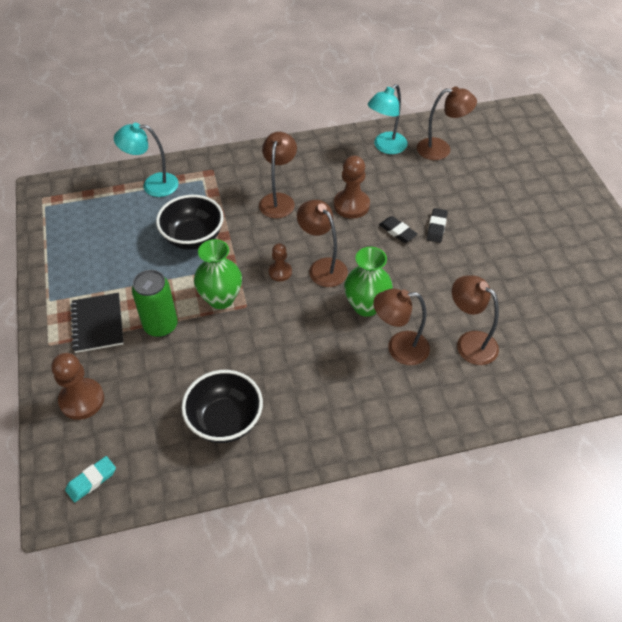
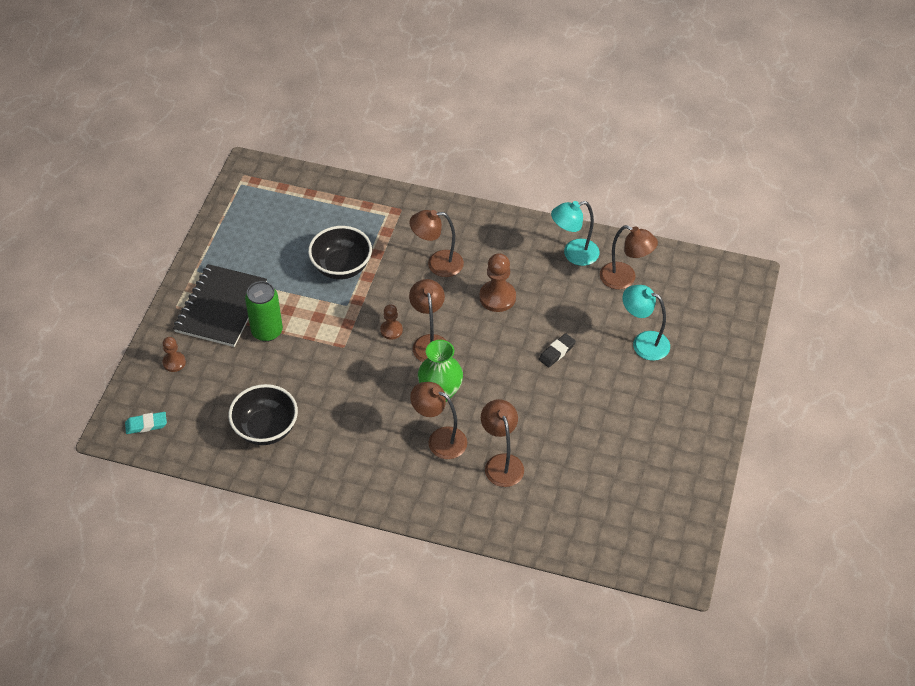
camera: 30 degrees right, 0 degrees up
brown pawn [51,353,104,420] -> brown pawn [162,337,186,372], size x0.60
black notebook [70,293,124,353] -> black notebook [173,264,267,347], size x1.52
turquoise lamp [114,123,179,197] -> turquoise lamp moved to [622,285,670,361]
green vase [194,239,242,309] -> none
brown lamp [259,132,297,218] -> brown lamp turned 135 degrees counterclockwise [409,210,464,277]
black eraser [379,216,418,243] -> none

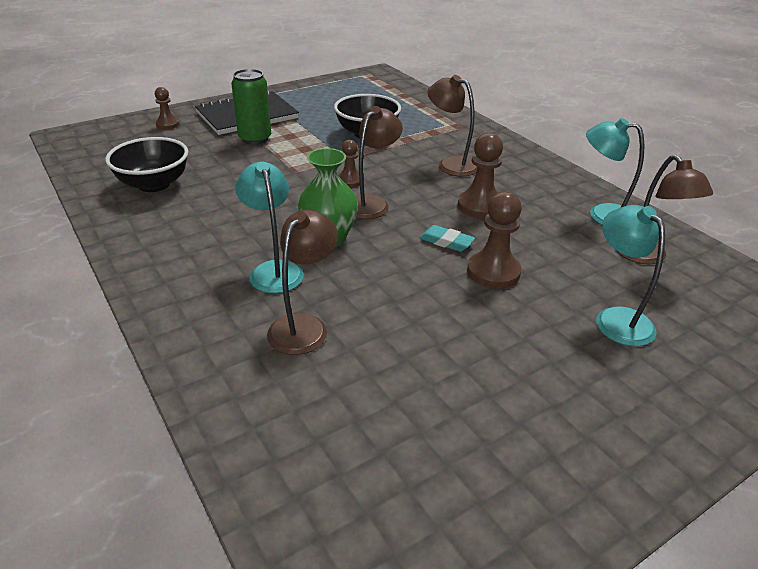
camera: 40 degrees right, 15 degrees down
turquoise eraser [125,412,167,434] -> turquoise eraser moved to [420,225,475,252]
brown lamp [410,382,467,459] -> turquoise lamp [235,162,304,293]
black eraser [539,333,576,367] -> brown pawn [467,191,522,289]

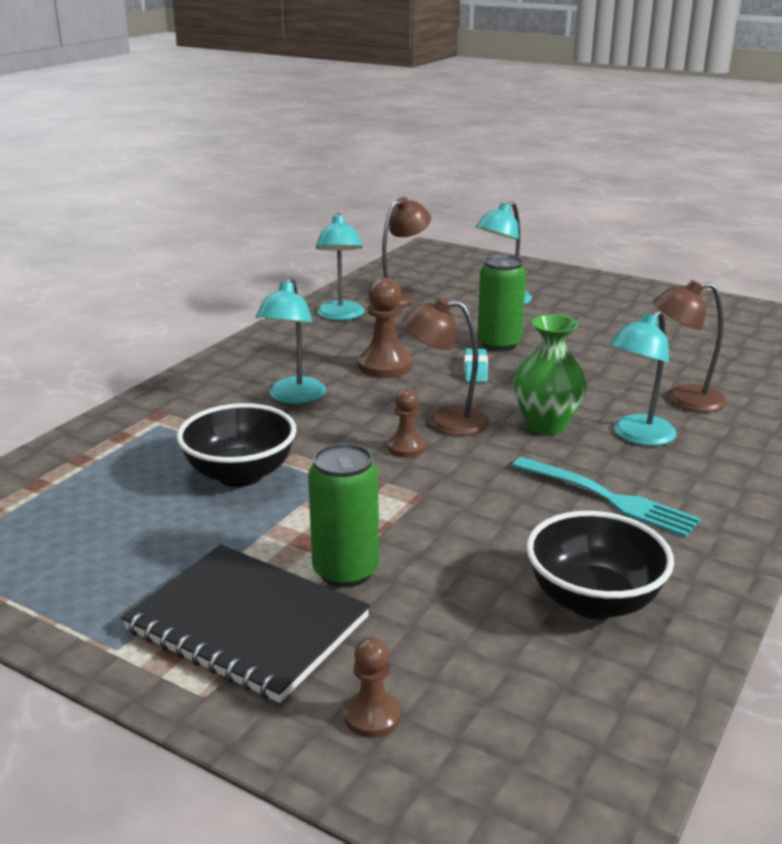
camera: 115 degrees left, 10 degrees down
brown lamp [427,75,477,177] -> turquoise lamp [256,277,326,404]
brown pawn [467,191,522,289] -> green can [477,254,526,352]
none -> turquoise fork [512,457,701,537]

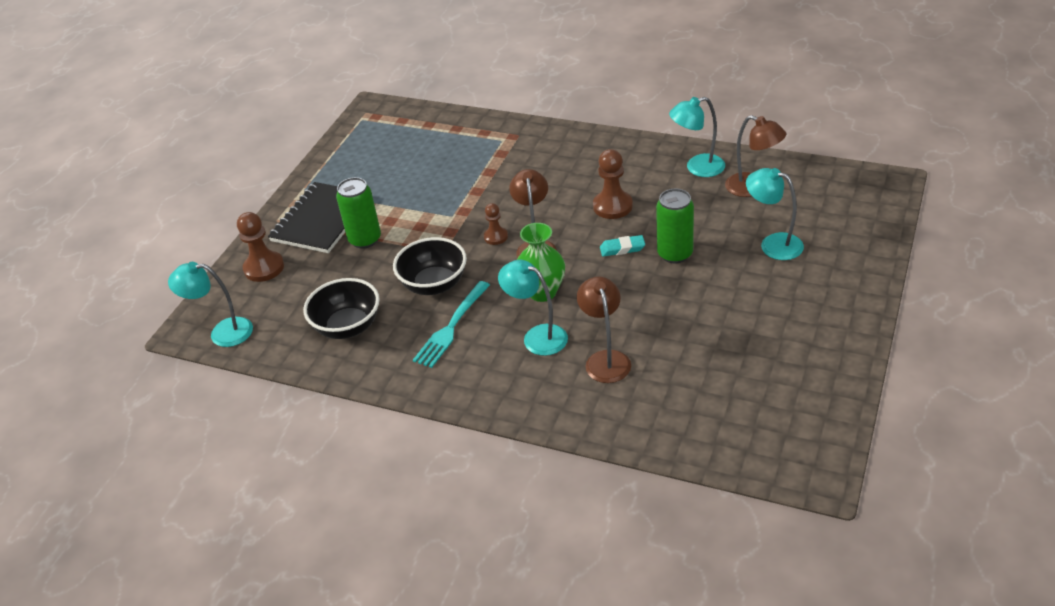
camera: 85 degrees right, 15 degrees up
black bowl [177,403,297,487] -> black bowl moved to [393,237,467,295]
turquoise lamp [256,277,326,404] -> turquoise lamp moved to [168,262,253,347]
brown pawn [344,637,401,738] -> brown pawn [237,212,284,282], size x1.66

